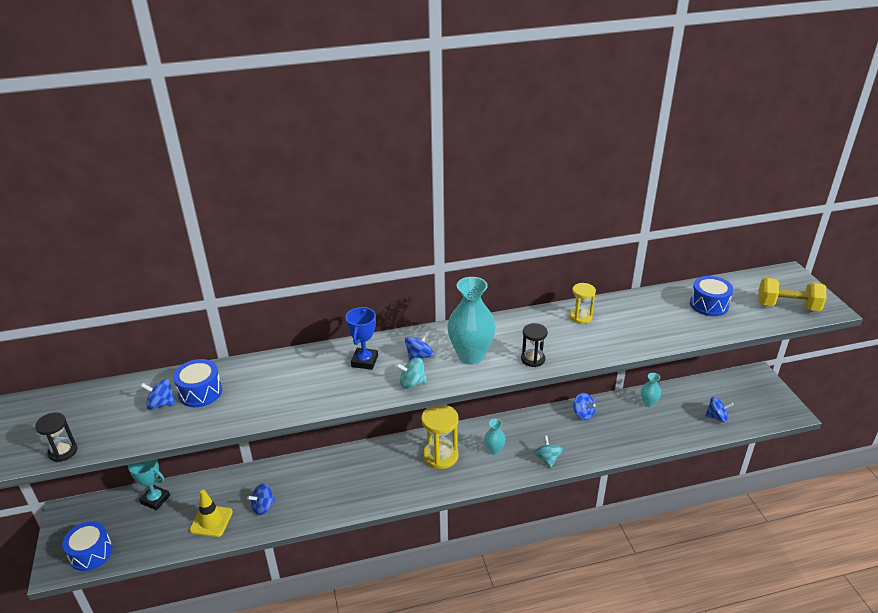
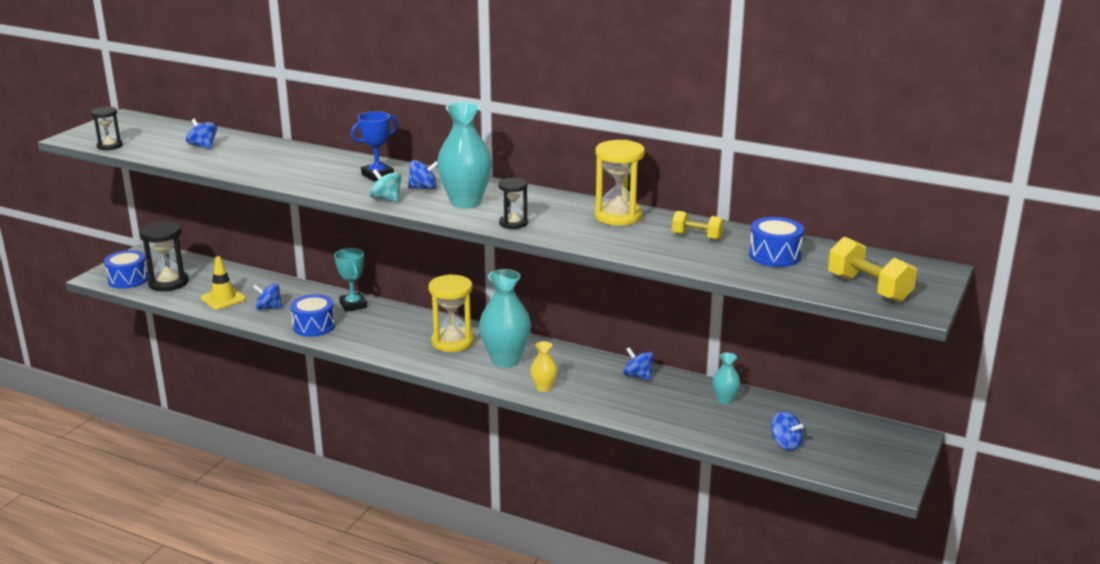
camera: 40 degrees right, 10 degrees down
turquoise trophy [127,459,170,510] -> turquoise trophy moved to [334,248,367,312]
blue drum [173,359,222,407] -> blue drum moved to [291,294,335,337]
turquoise vase [484,419,505,455] -> turquoise vase [479,269,531,368], size x1.99
turquoise spinning top [534,436,563,468] -> yellow vase [530,341,557,392]
yellow hourglass [570,283,596,324] -> yellow hourglass [594,140,645,226], size x1.69
blue spinning top [574,393,596,420] -> blue spinning top turned 135 degrees clockwise [623,347,654,381]
none -> black hourglass [140,221,189,291]
none -> yellow dumbbell [672,211,724,240]

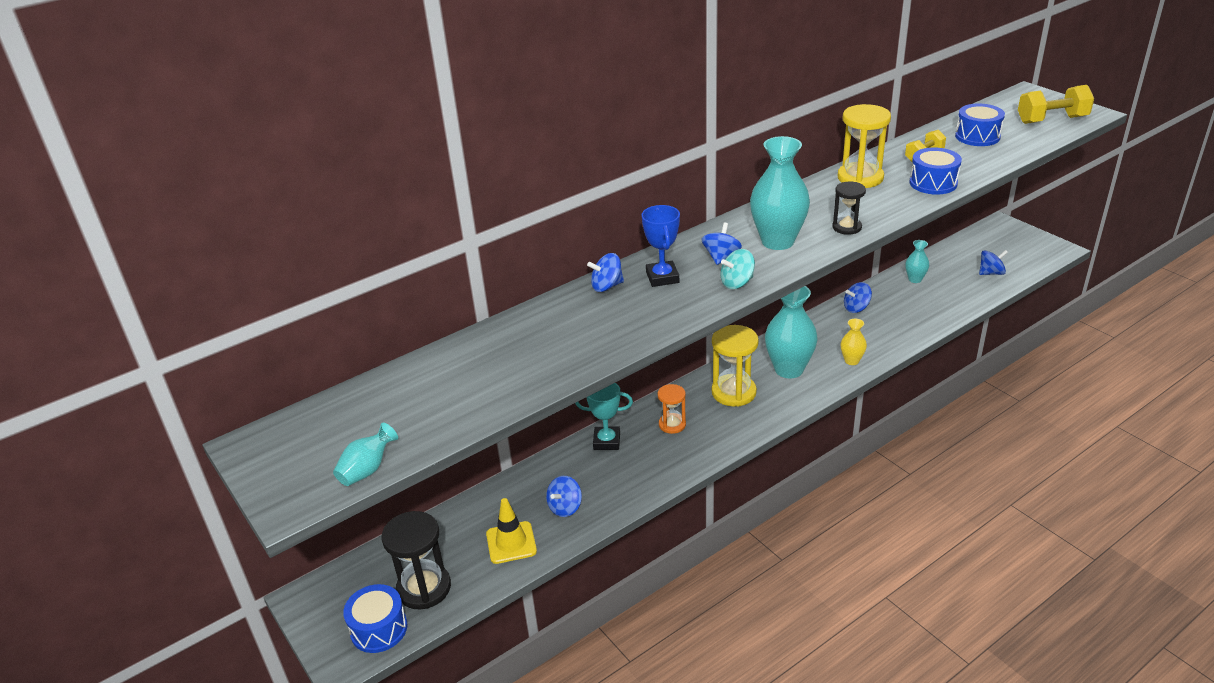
camera: 60 degrees left, 10 degrees up
black hourglass [91,107,123,150] -> turquoise vase [333,423,398,486]
blue spinning top [186,119,217,149] -> blue spinning top moved to [587,253,624,292]
blue drum [291,294,335,337] -> blue drum moved to [909,147,962,195]
none -> orange hourglass [658,384,686,434]

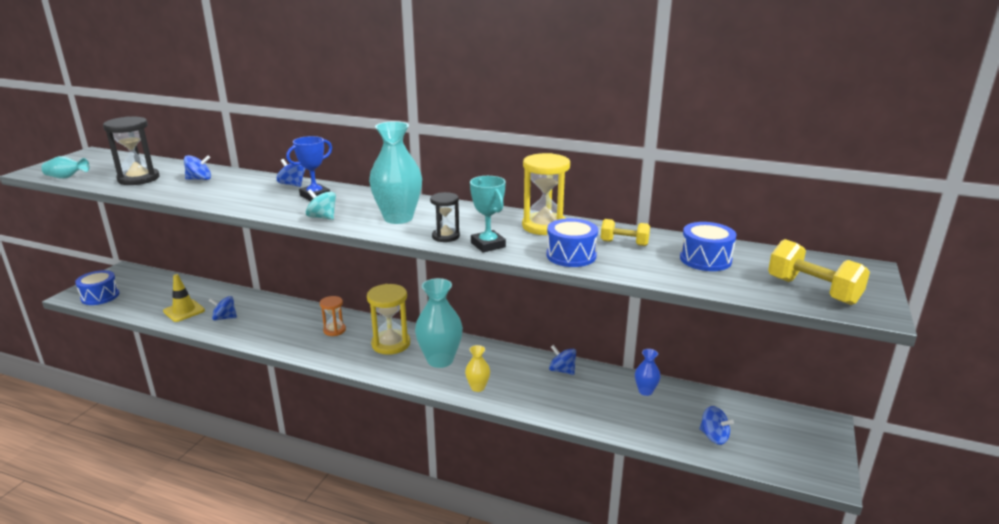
camera: 55 degrees right, 10 degrees down
black hourglass [382,511,451,610] -> black hourglass moved to [103,117,159,185]
turquoise trophy [575,383,633,450] -> turquoise trophy moved to [470,176,506,252]
blue spinning top [701,223,742,265] -> blue spinning top moved to [184,155,211,180]
turquoise vase [905,240,929,283] -> blue vase [635,349,660,396]

